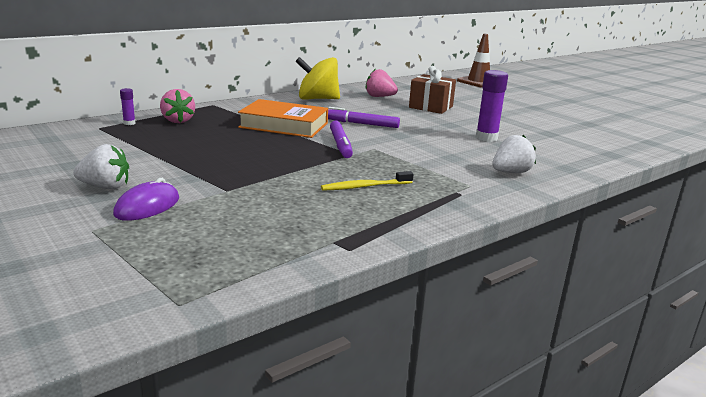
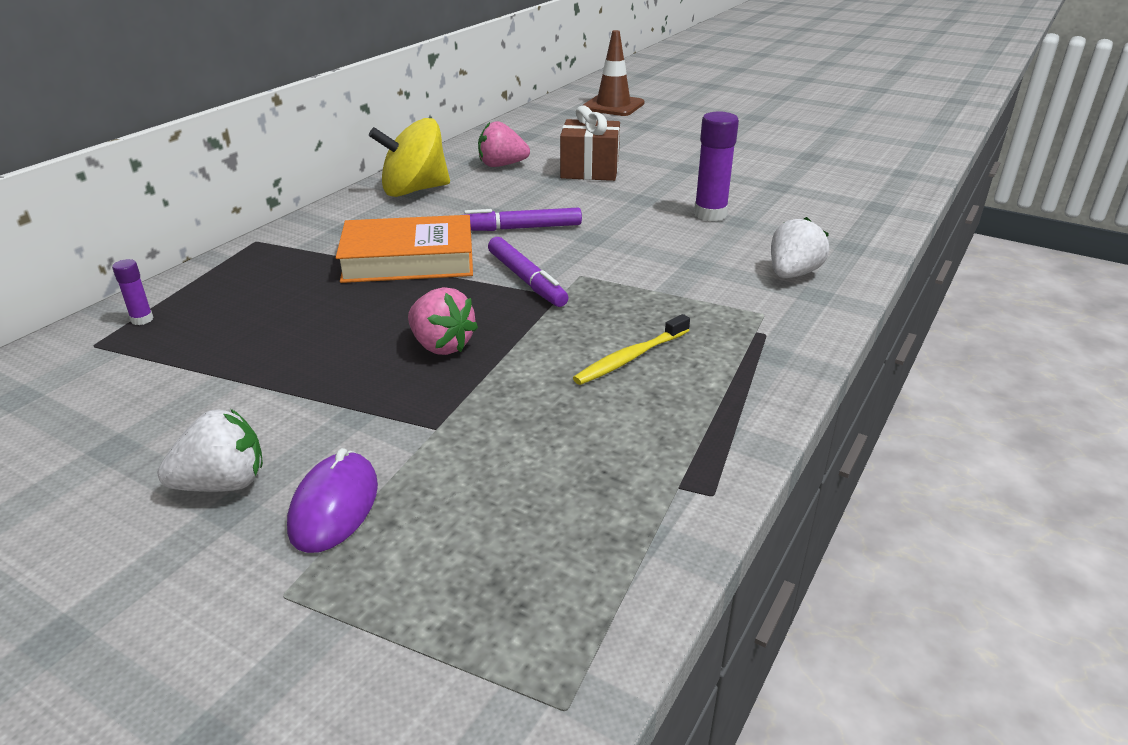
camera: 20 degrees left, 10 degrees up
pink strawberry [160,89,195,123] -> pink strawberry moved to [408,287,478,355]

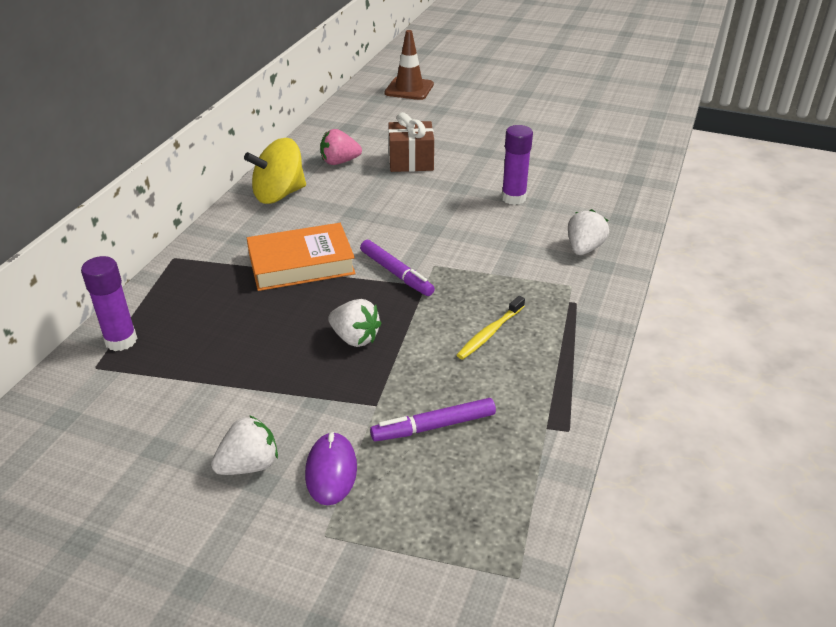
camera: 10 degrees left, 5 degrees up
purple glue stick [112,259,153,325] -> purple glue stick [81,256,137,351], size x1.98
pink strawberry [408,287,478,355] -> white strawberry [328,299,381,347]
purple marker [464,208,582,231] -> purple marker moved to [370,398,496,442]

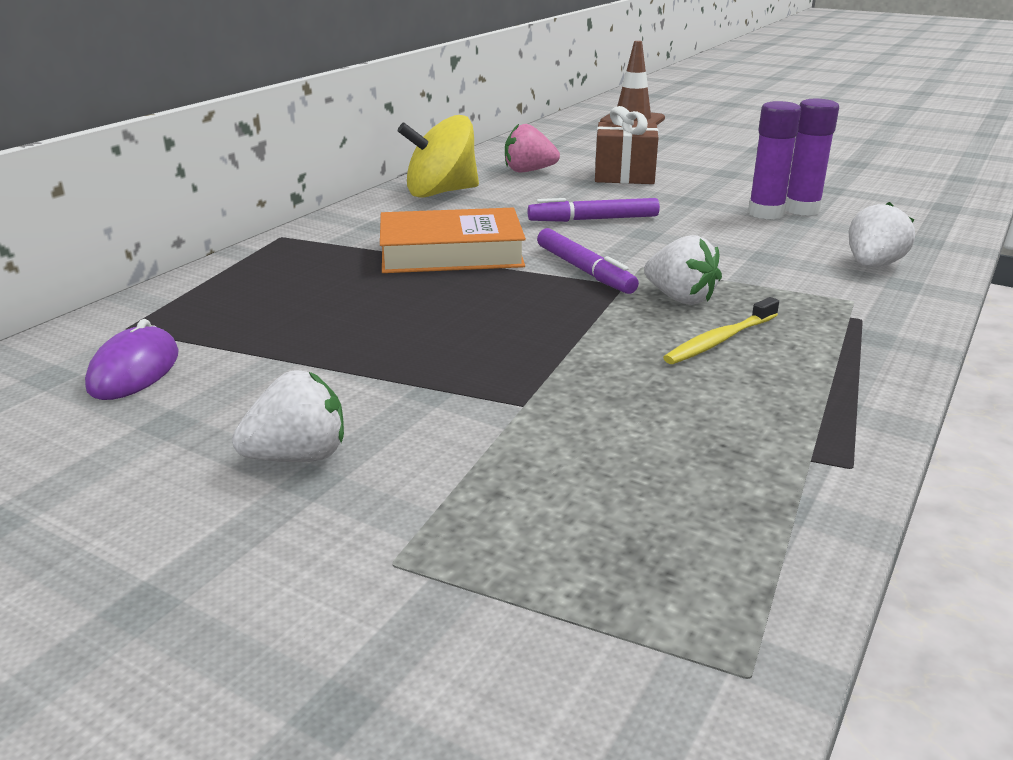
camera: 10 degrees right, 10 degrees down
purple glue stick [81,256,137,351] -> purple glue stick moved to [785,99,839,216]
purple mouse [305,432,357,505] -> purple mouse moved to [85,319,179,400]
white strawberry [328,299,381,347] -> white strawberry moved to [644,235,722,305]
purple marker [370,398,496,442] -> purple marker moved to [528,198,660,222]

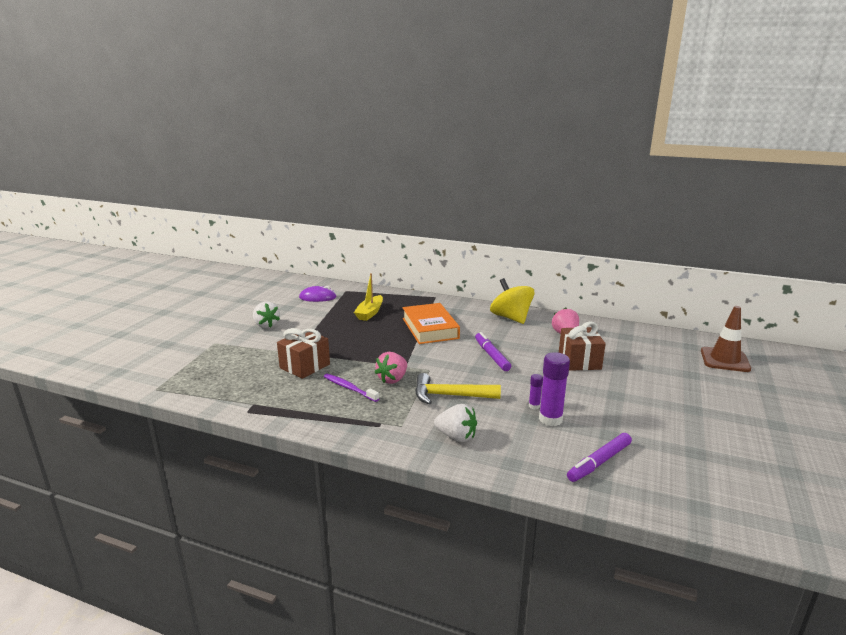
camera: 80 degrees right, 5 degrees down
purple marker [537,228,639,294] -> purple marker moved to [567,433,632,482]
white strawberry [644,235,722,305] -> pink strawberry [375,352,407,384]
yellow toothbrush [663,297,779,364] -> purple toothbrush [324,374,379,402]
purple glue stick [748,101,801,219] -> purple glue stick [529,374,543,409], size x0.51
none -> brown gift [277,328,330,379]
none -> yellow boat [354,273,383,321]
none -> yellow hammer [415,373,501,405]

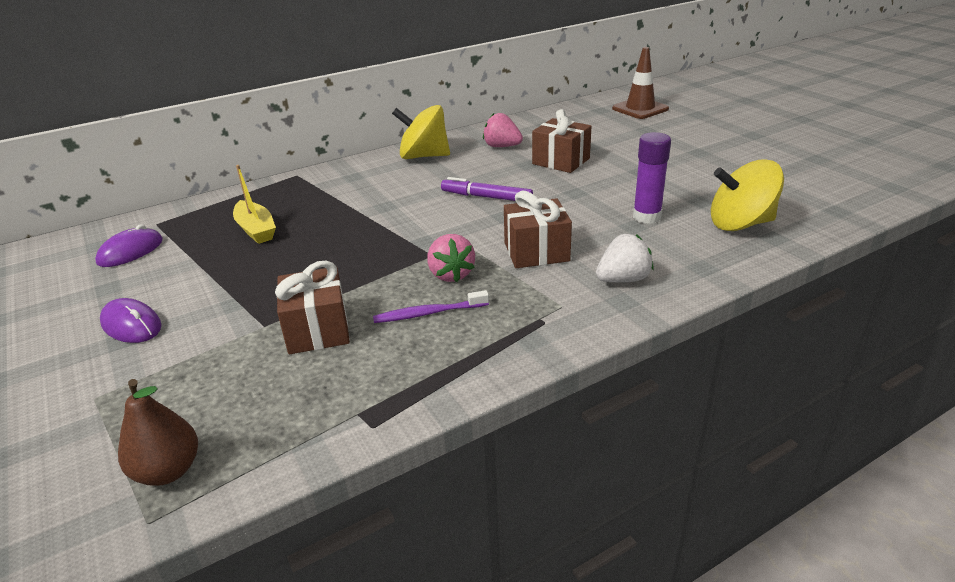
camera: 50 degrees left, 10 degrees up
white strawberry [253,302,280,328] -> purple mouse [100,298,162,343]
orange book [403,303,460,344] -> none
yellow hammer [415,373,501,405] -> brown gift [504,191,572,268]
purple glue stick [529,374,543,409] -> none
purple marker [567,433,632,482] -> yellow spinning top [711,159,784,231]
none -> brown pear [118,379,198,486]

